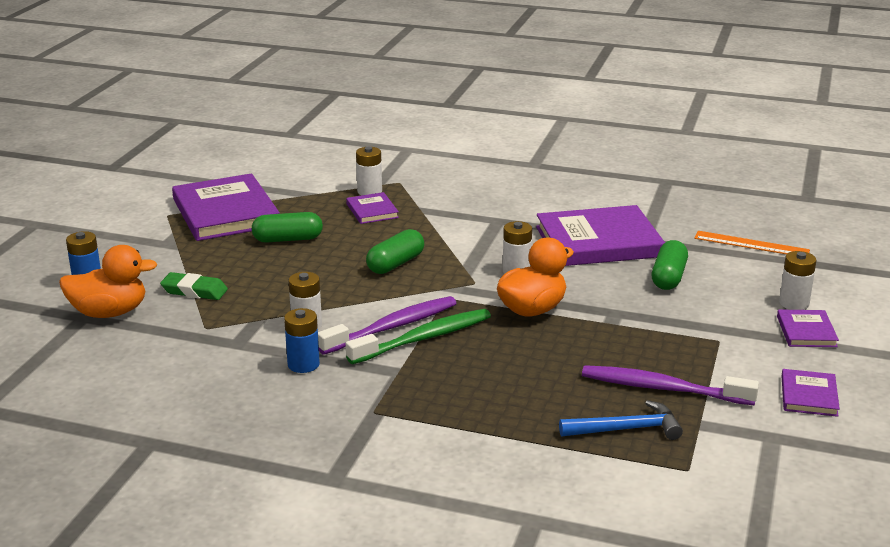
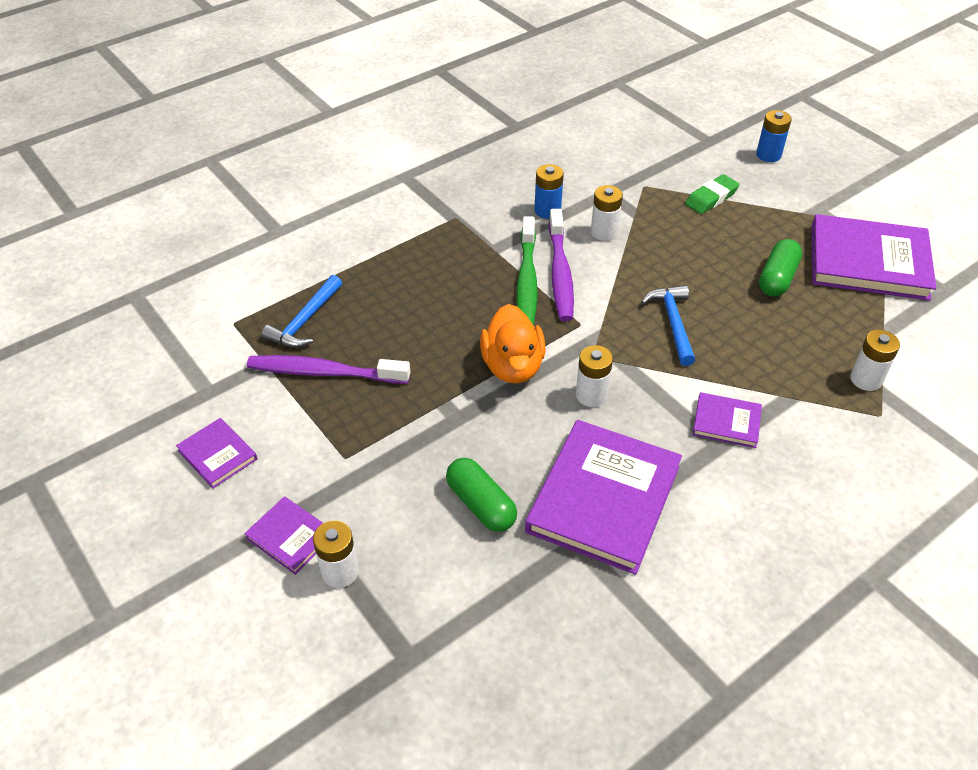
camera: 125 degrees right, 20 degrees up
orange duck [59,245,158,318] -> none
purple book [346,192,399,224] -> purple book moved to [693,392,762,448]
green capsule [366,229,424,274] -> blue hammer [641,285,695,366]
purple toothbrush [582,365,759,405] -> purple toothbrush turned 135 degrees counterclockwise [247,355,410,384]
orange ruler [694,231,810,254] -> none

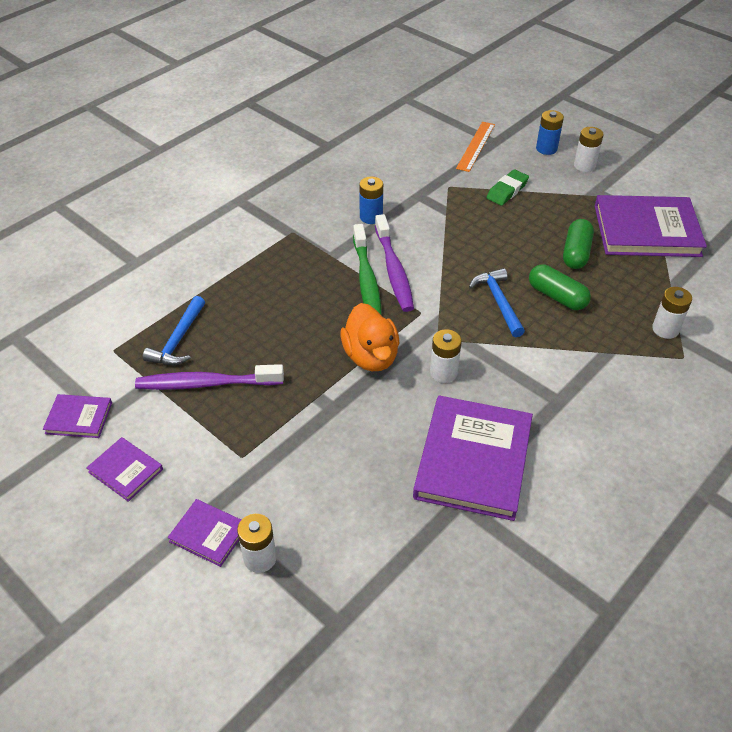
camera: 10 degrees left, 0 degrees up
green capsule [446,458,517,532] -> green capsule moved to [529,264,591,310]
white battery [591,185,623,241] -> white battery moved to [574,127,604,172]
purple book [693,392,762,448] -> purple book moved to [43,394,112,438]
none -> orange ruler [456,122,495,172]

